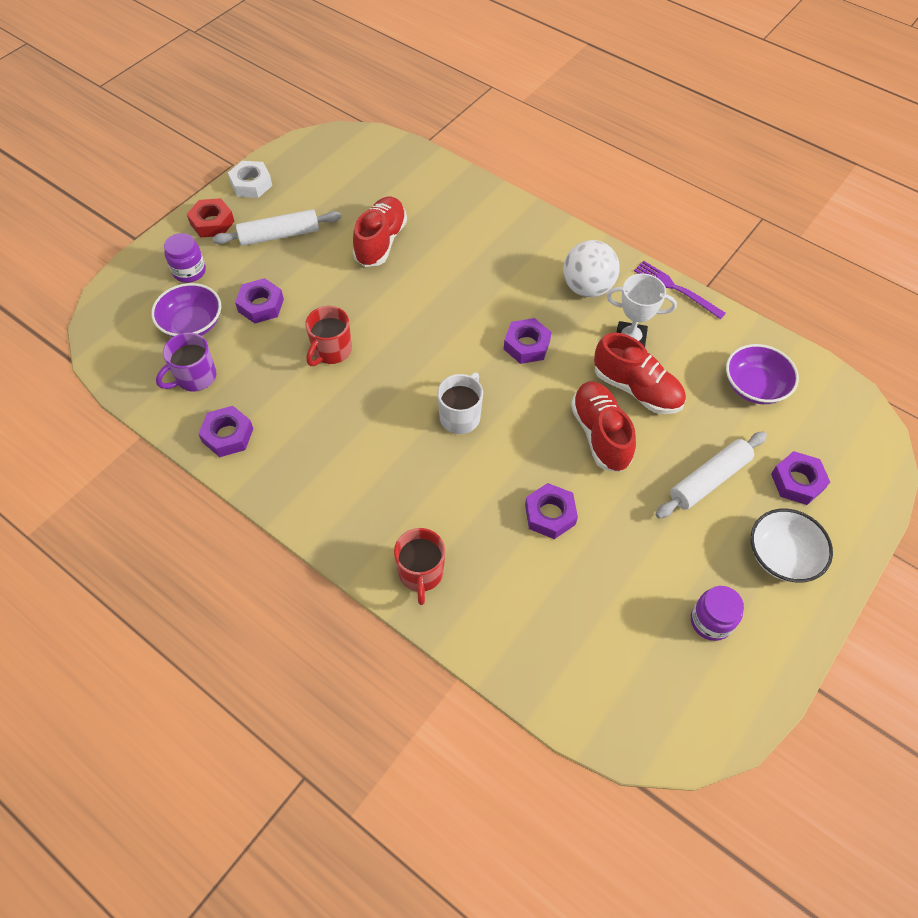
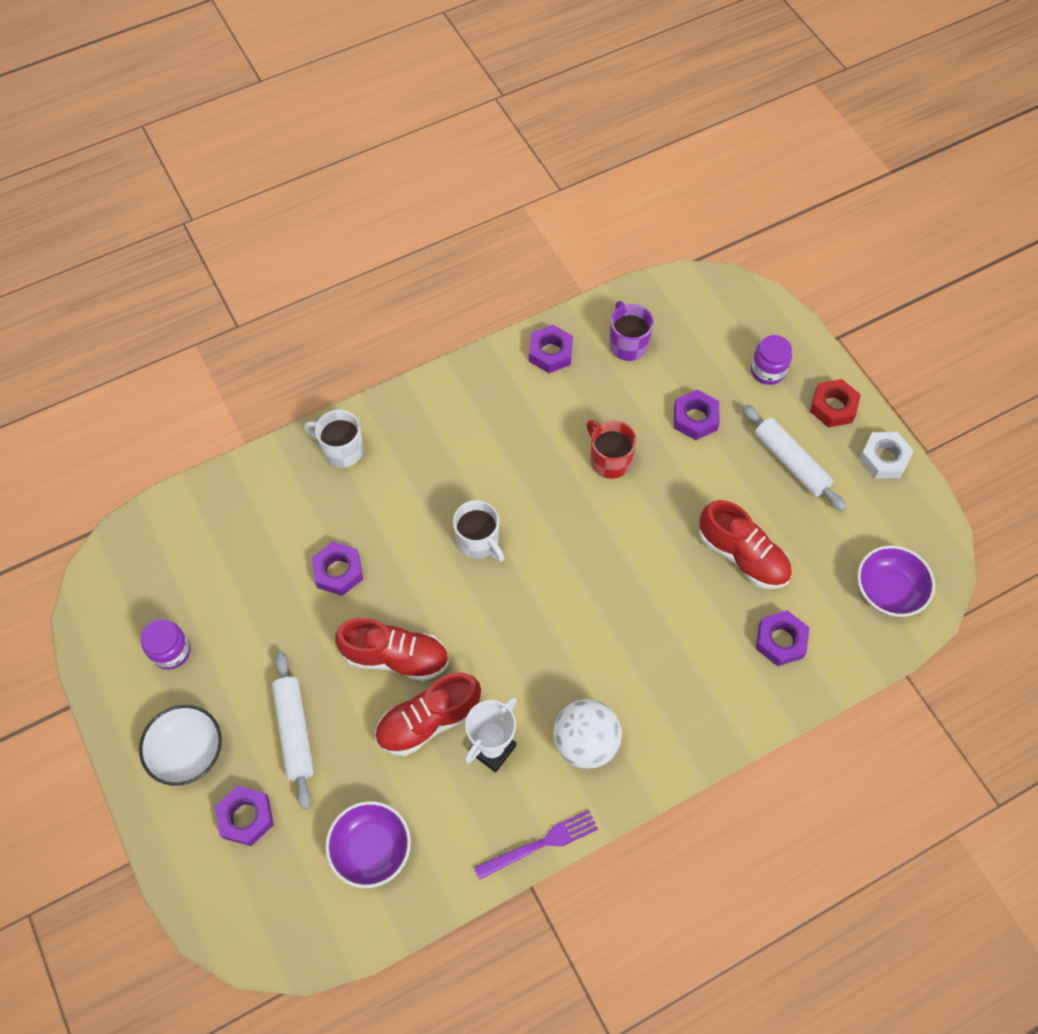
camera: 115 degrees right, 5 degrees up
purple bowl [151,283,221,337] -> purple bowl moved to [857,545,935,617]
white rolling pin [213,209,341,246] -> white rolling pin turned 45 degrees counterclockwise [742,404,847,512]
red mug [394,528,445,605] -> white mug [304,409,364,467]
purple nut [504,318,552,364] -> purple nut moved to [756,610,809,666]

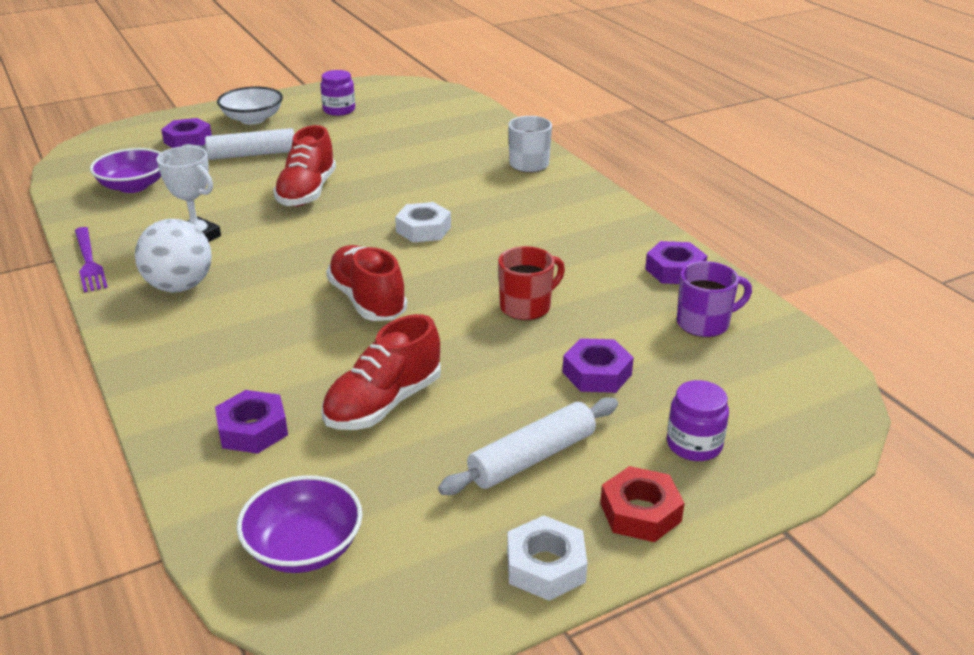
camera: 90 degrees right, 30 degrees down
purple nut [312,542,363,596] -> none
red shoe [375,672,481,756] -> red shoe moved to [326,245,407,321]
white mug [453,500,504,562] -> white nut [395,202,451,242]

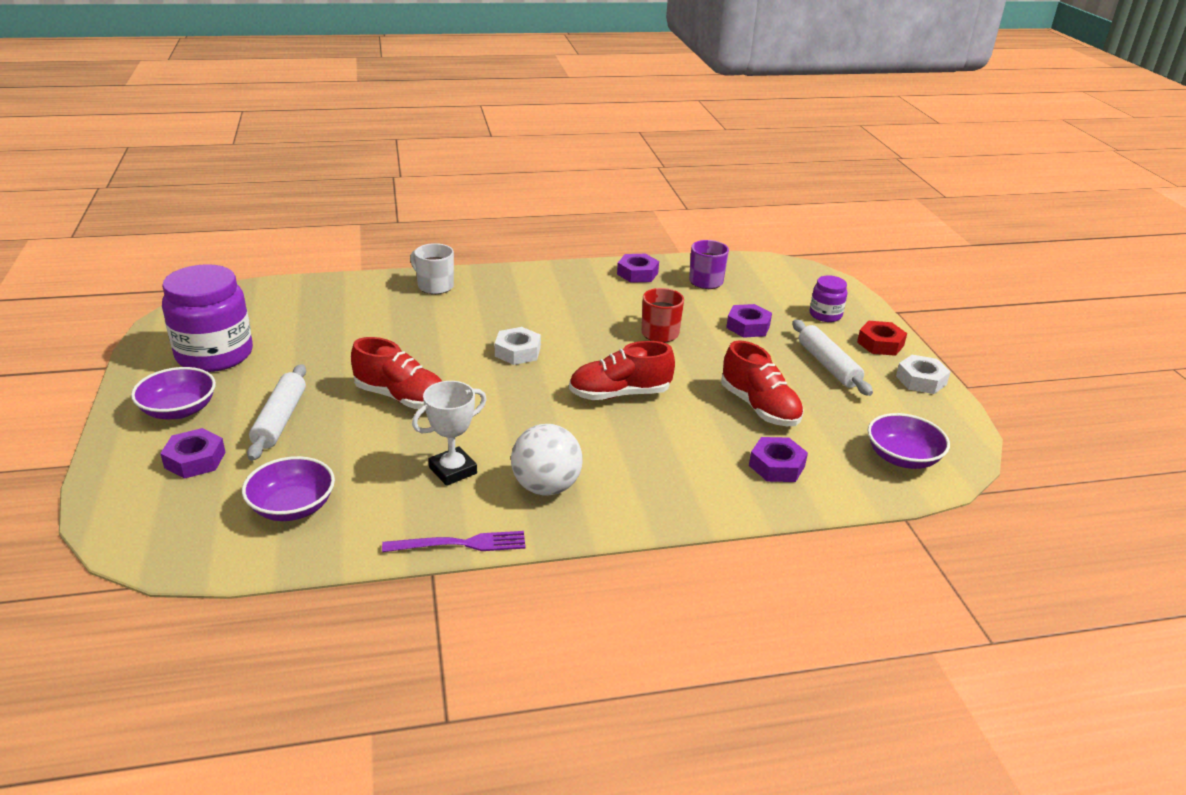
camera: 75 degrees left, 0 degrees up
white bowl [217,87,283,125] -> purple bowl [131,367,216,419]
purple jar [320,70,355,116] -> purple jar [162,264,253,372], size x2.02

